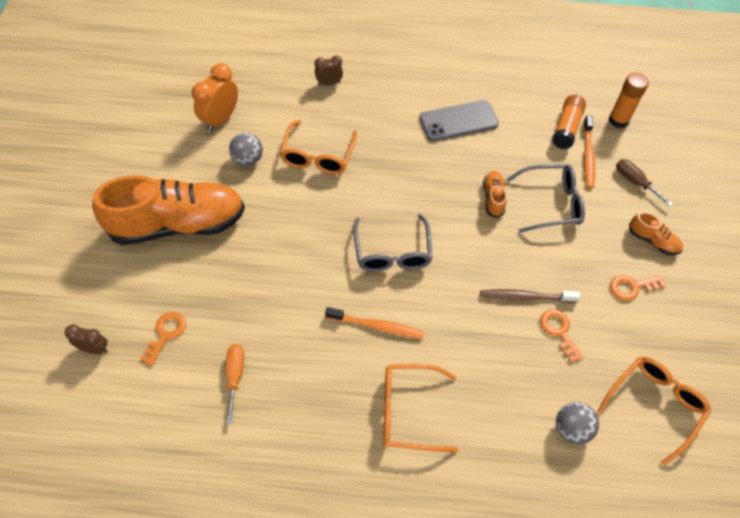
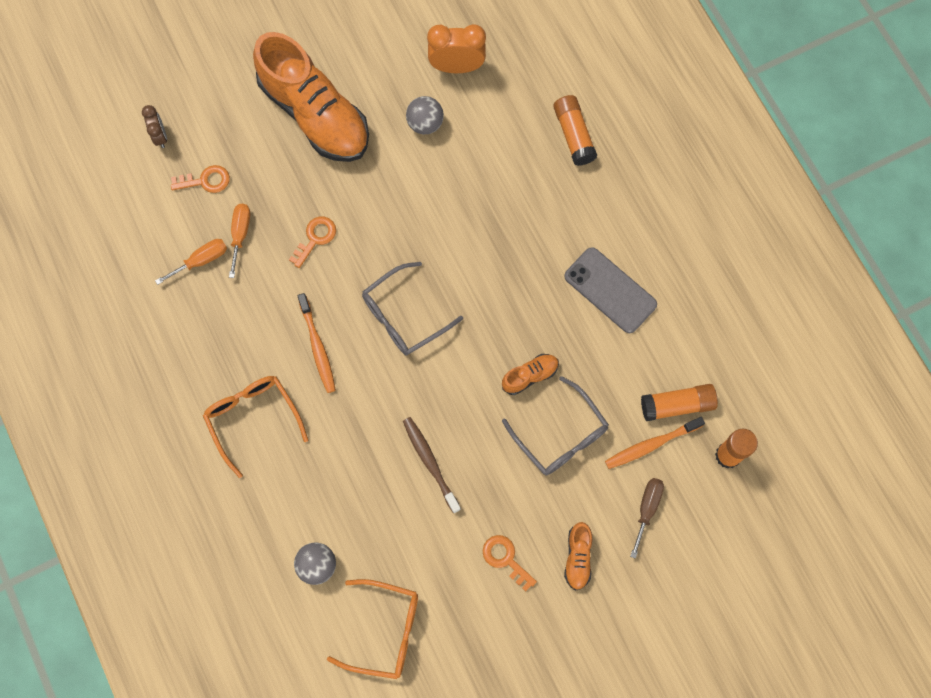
camera: 60 degrees right, 15 degrees up
orange glasses [280,120,357,174] -> none
brown clock [314,55,343,86] -> orange glue stick [553,95,597,166]
orange key [540,309,583,363] -> orange key moved to [289,217,336,268]
none -> orange screwdriver [229,204,250,278]

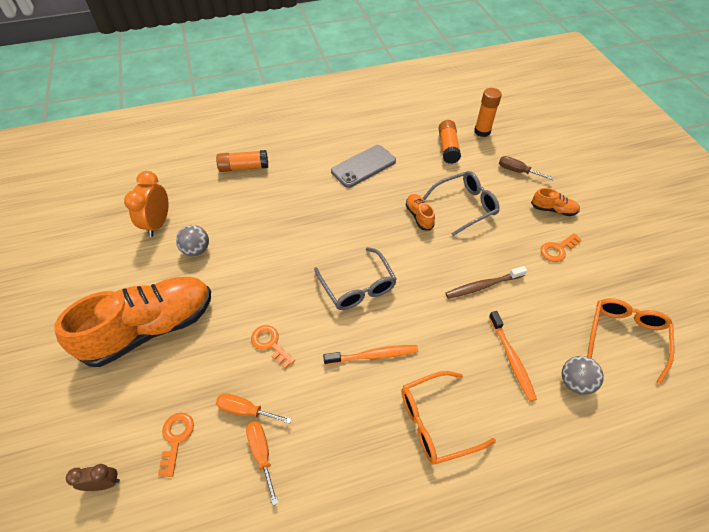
camera: 80 degrees left, 20 degrees down
orange toothbrush [605,417,705,469] -> orange toothbrush moved to [489,311,537,402]

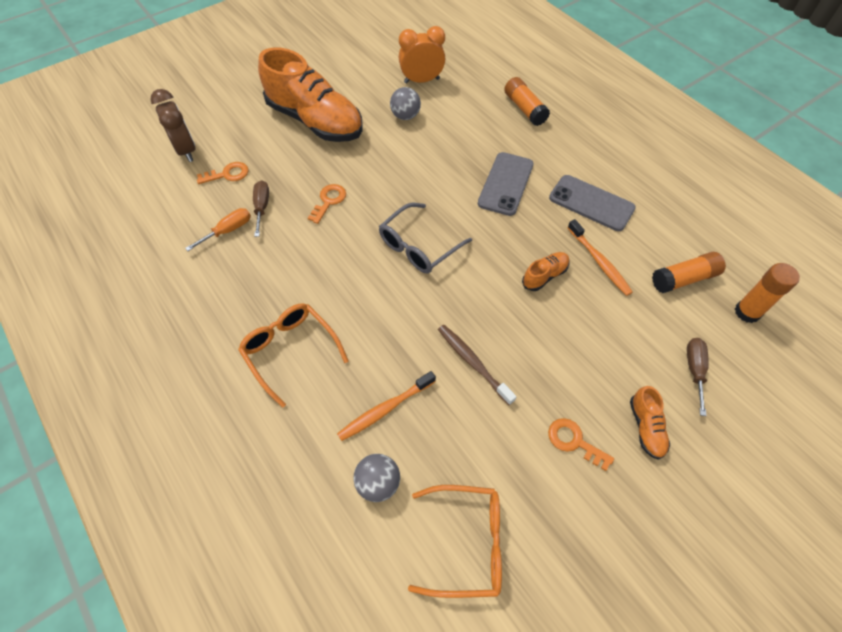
camera: 70 degrees right, 5 degrees up
brown clock [66,464,120,491] -> brown clock [150,89,196,162], size x1.71
orange screwdriver [216,393,292,424] -> brown screwdriver [253,180,269,237]
orange toothbrush [323,345,418,365] -> orange toothbrush moved to [568,219,633,296]
grey glasses [423,171,500,236] -> none
none -> grey phone [478,152,534,216]

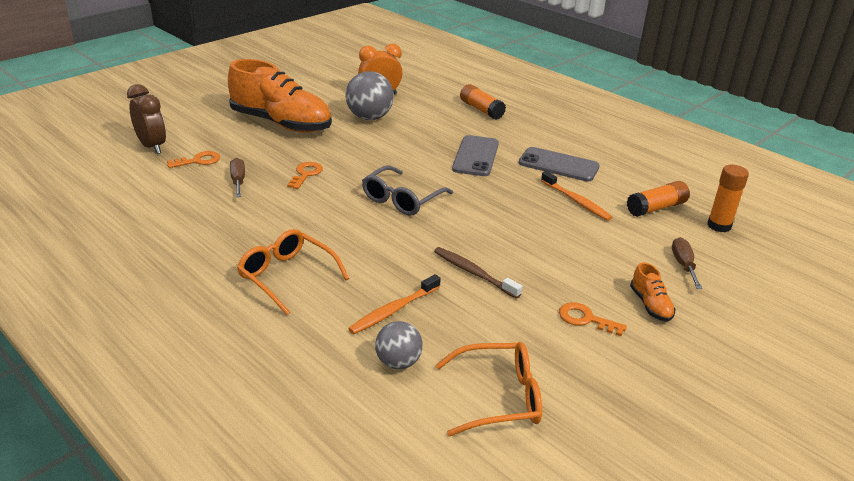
camera: 10 degrees left, 25 degrees down
orange screwdriver [185,208,251,251] -> none
grey ball [390,87,421,120] -> grey ball [345,71,394,120], size x1.62
orange shoe [522,252,570,291] -> none

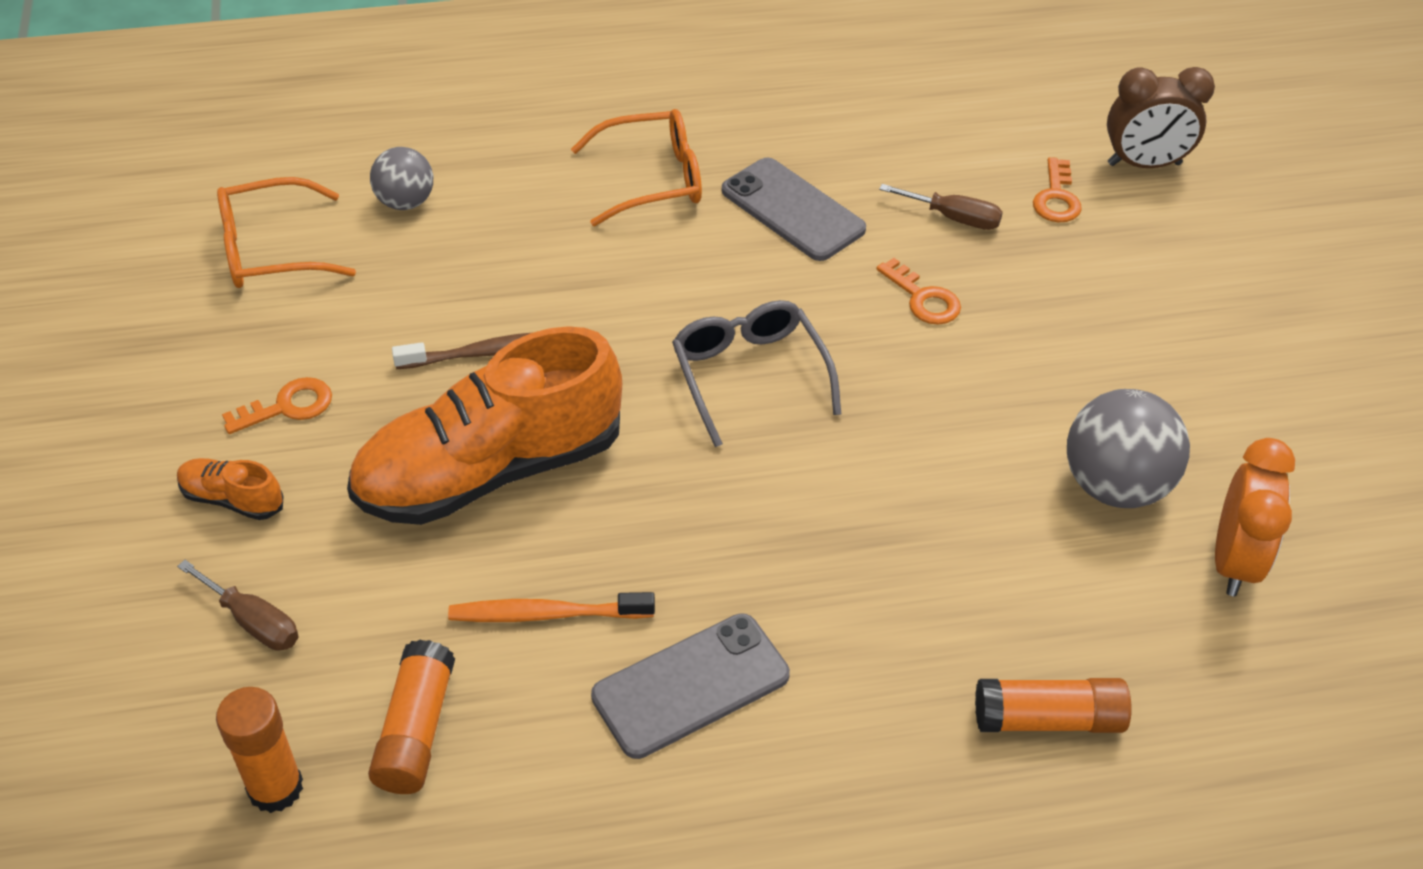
camera: 125 degrees right, 15 degrees up
orange shoe [228,59,332,133] -> orange shoe moved to [347,326,622,525]
orange toothbrush [348,274,441,334] -> none
orange glasses [436,342,542,436] -> orange glasses turned 45 degrees clockwise [217,177,356,288]
grey phone [452,135,499,176] -> grey phone moved to [722,158,866,261]

